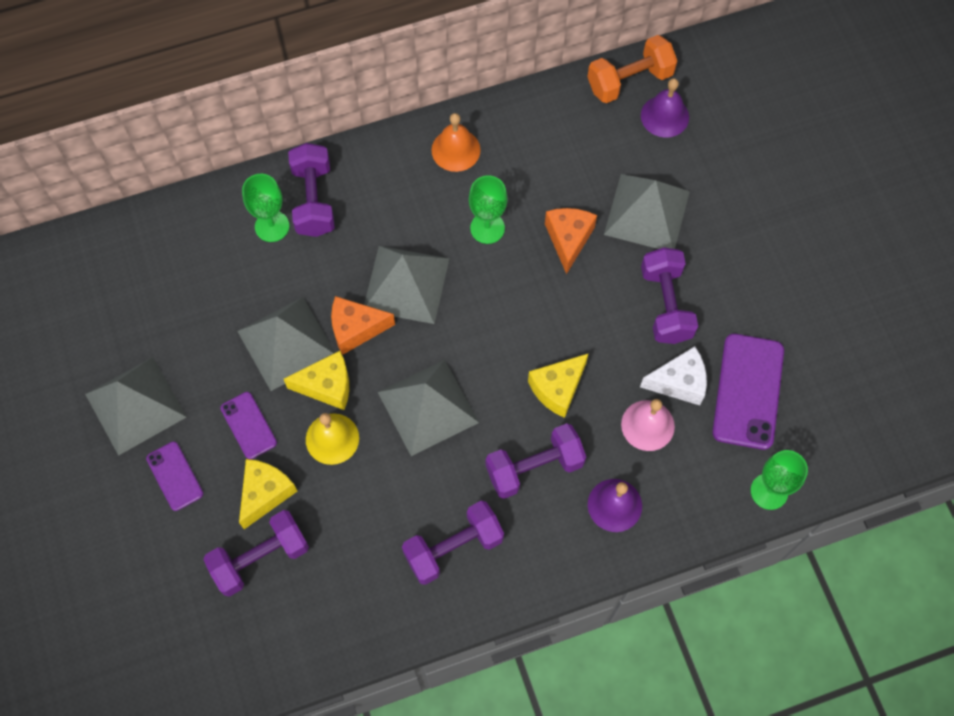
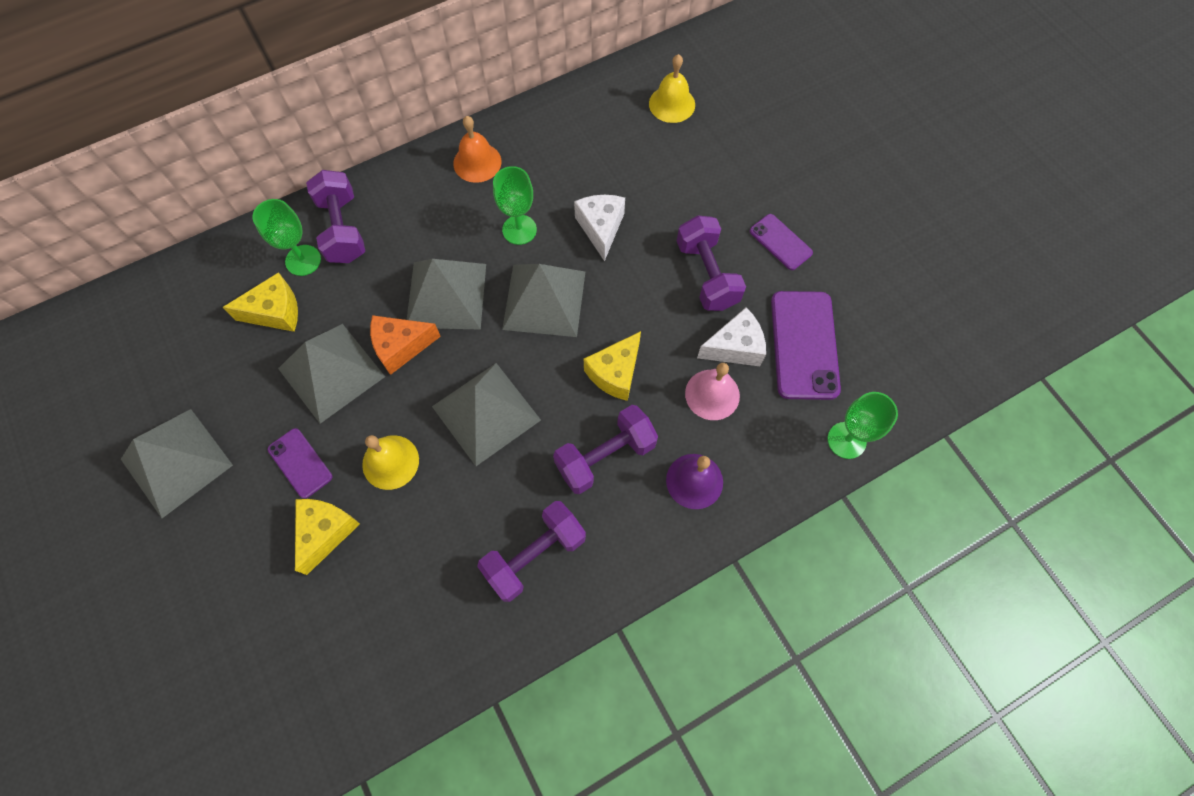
camera: 10 degrees left, 0 degrees up
purple phone [146,442,203,511] -> purple phone moved to [750,214,813,270]
purple dumbbell [203,510,309,597] -> none
yellow cheese [284,351,349,410] -> yellow cheese moved to [223,272,298,332]
orange cheese [545,208,597,274] -> white cheese [574,195,625,261]
orange dumbbell [587,35,677,103] -> none
grey pyramid [604,174,690,249] -> grey pyramid moved to [502,264,585,337]
purple bell [641,78,689,138] -> yellow bell [649,54,695,123]

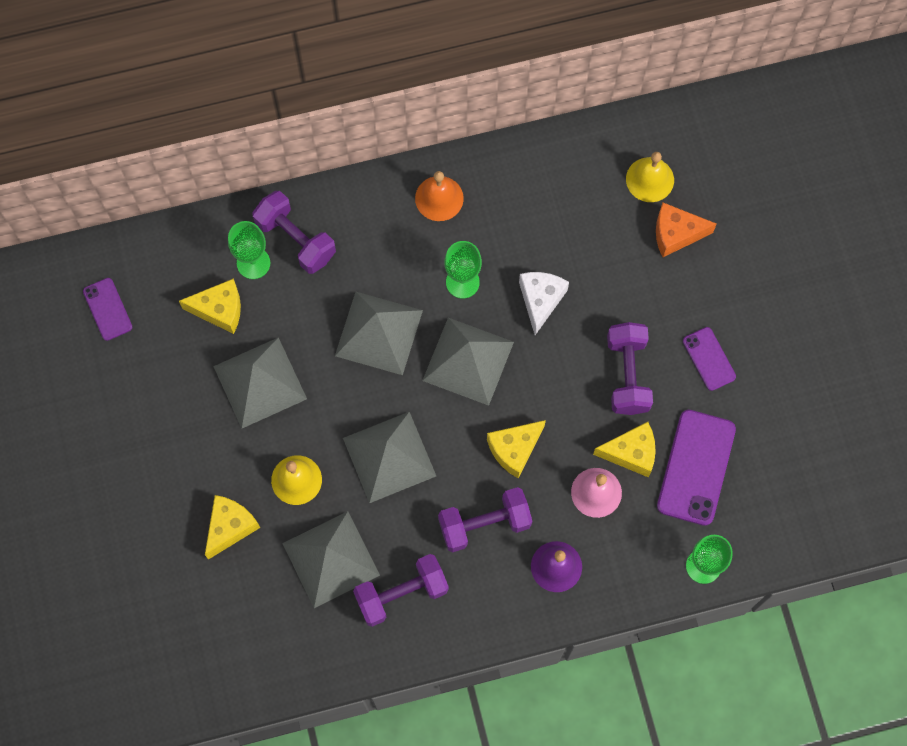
camera: 15 degrees right, 5 degrees up
grey pyramid [121,409,233,518] -> grey pyramid moved to [282,511,380,608]
purple phone [268,428,332,499] -> purple phone moved to [83,278,132,341]
purple dumbbell [306,170,365,263] -> purple dumbbell turned 45 degrees counterclockwise [252,191,336,274]
orange cheese [370,315,441,375] -> orange cheese moved to [656,203,717,257]
white cheese [697,307,766,366] -> yellow cheese [593,422,656,477]

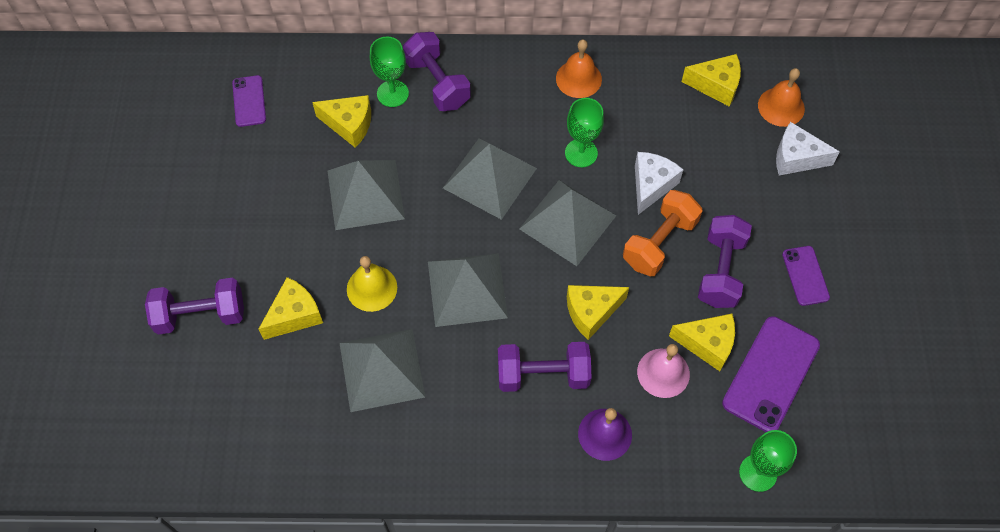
camera: 15 degrees right, 10 degrees down
purple dumbbell [353,554,449,627] -> purple dumbbell moved to [145,278,244,335]
yellow bell [626,152,674,202] -> orange bell [758,68,805,127]
orange cheese [656,203,717,257] -> white cheese [776,122,840,175]
none -> orange dumbbell [623,190,702,276]
none -> yellow cheese [681,54,741,107]

